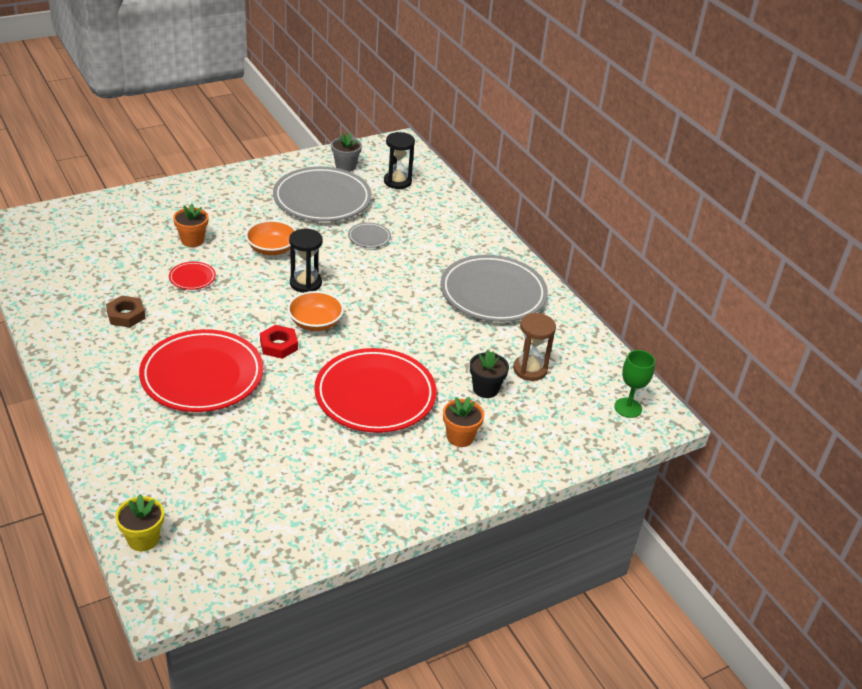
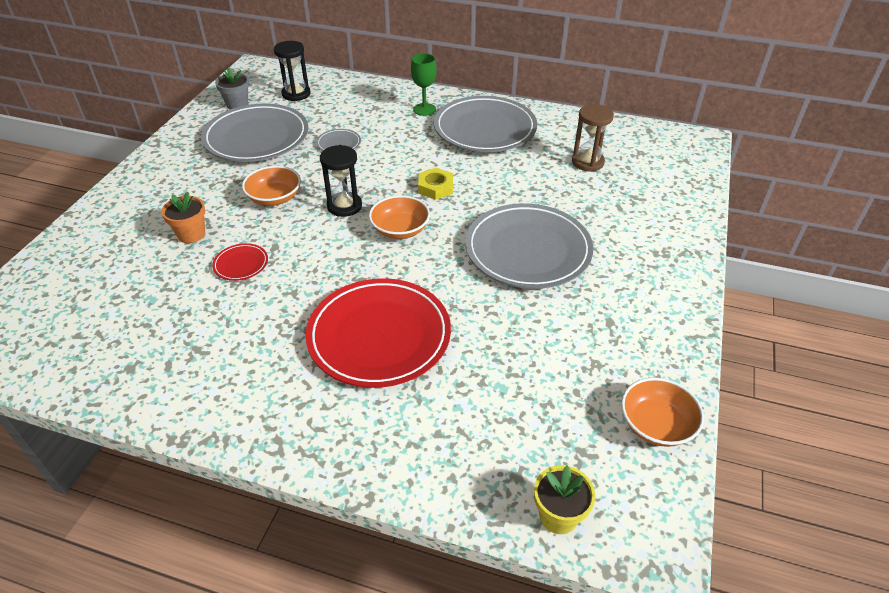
camera: 40 degrees left, 5 degrees up
brown nut [106,296,145,328] -> none
red nut [260,325,298,359] -> none
red plate [314,348,437,433] -> grey plate [465,203,593,289]
orange flower pot [443,397,484,447] -> none
black flower pot [470,350,509,398] -> none
green goblet [614,350,655,418] -> green goblet moved to [411,53,437,116]
none -> yellow nut [418,168,453,200]
none -> orange bowl [621,377,704,447]

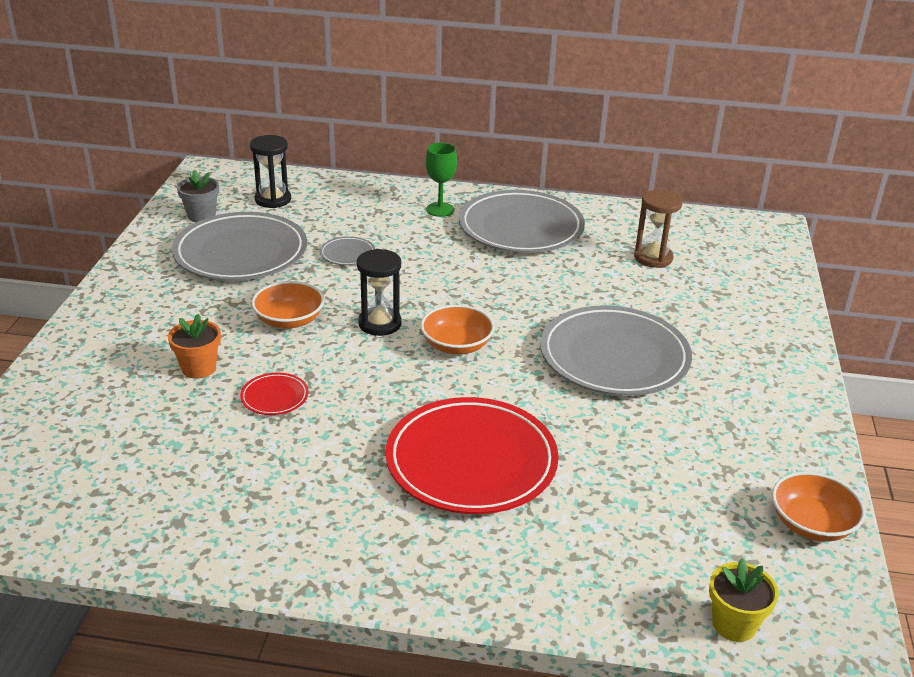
camera: 10 degrees left, 10 degrees down
yellow nut [418,168,453,200] -> none

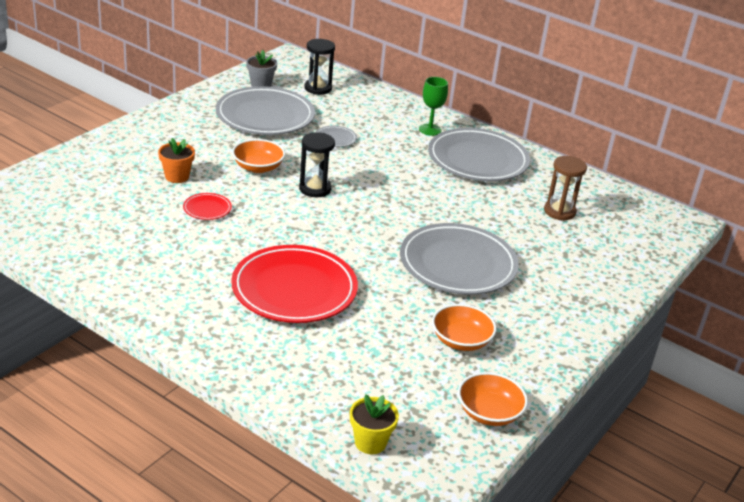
camera: 25 degrees right, 0 degrees up
orange bowl [420,305,494,354] -> orange bowl moved to [432,304,497,351]

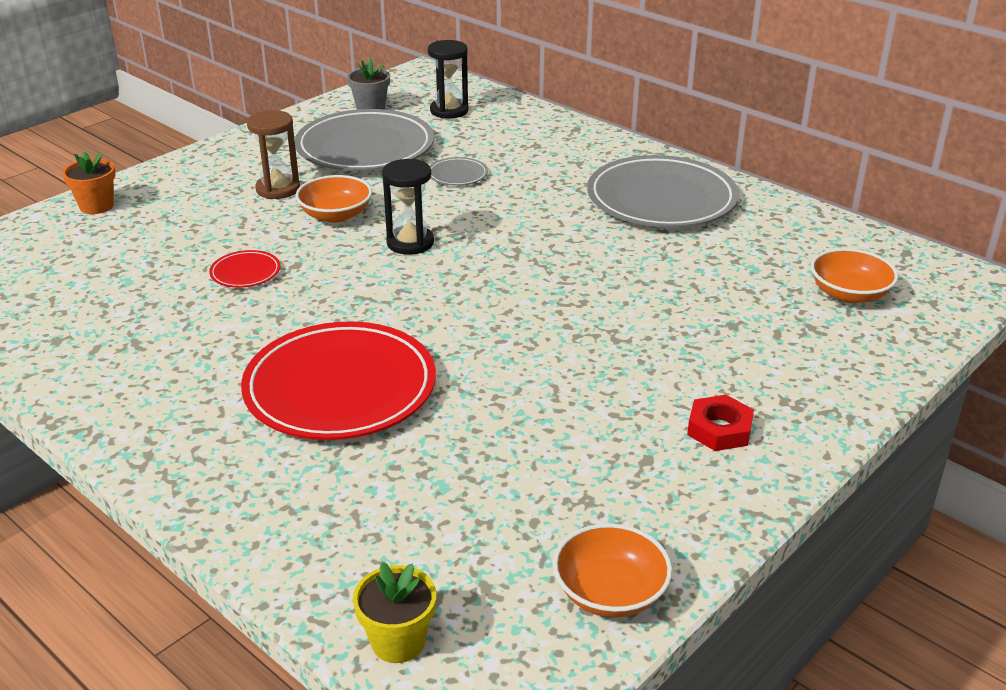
camera: 10 degrees right, 0 degrees up
orange flower pot [158,138,195,183] -> orange flower pot moved to [62,151,116,214]
grey plate [400,223,519,295] -> none
green goblet [419,77,448,136] -> none
orange bowl [432,304,497,351] -> orange bowl moved to [811,248,898,303]
brown hourglass [544,156,587,220] -> brown hourglass moved to [247,110,300,199]
none -> red nut [687,395,754,451]

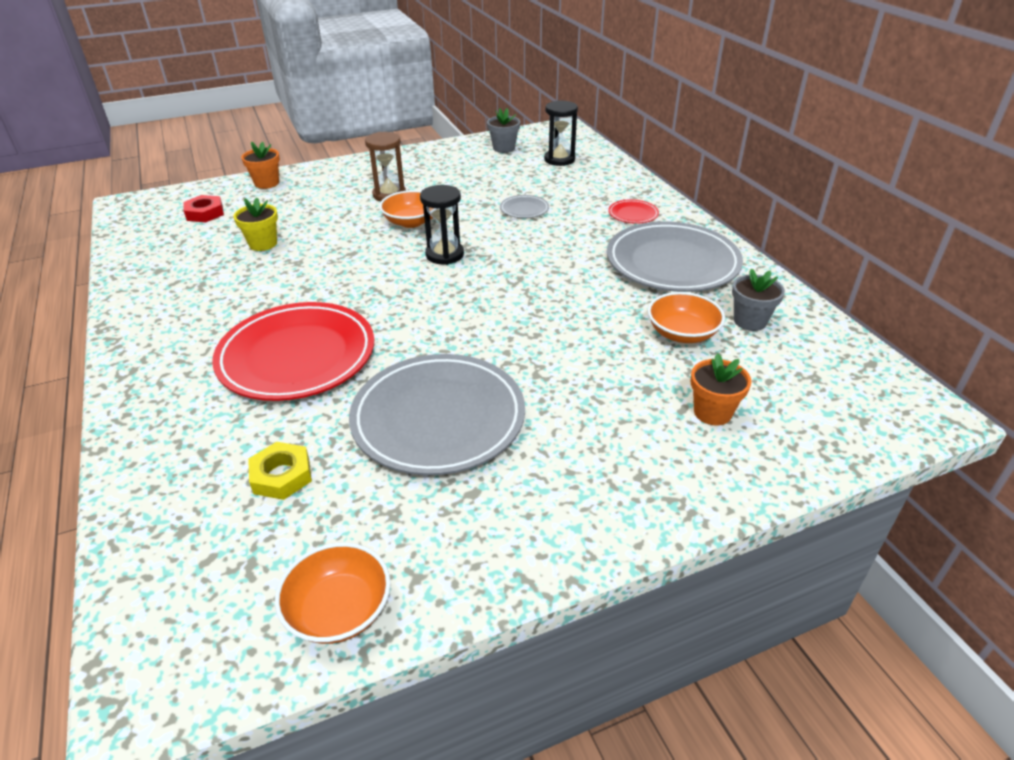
camera: 25 degrees right, 5 degrees up
red plate [209,250,281,288] -> red plate moved to [608,199,659,224]
grey plate [295,109,434,171] -> grey plate moved to [349,354,525,475]
yellow flower pot [353,562,436,663] -> yellow flower pot moved to [233,197,278,251]
red nut [687,395,754,451] -> red nut moved to [183,195,224,222]
orange bowl [811,248,898,303] -> orange bowl moved to [648,292,725,343]
none -> yellow nut [248,442,312,500]
none -> orange flower pot [691,353,751,426]
none -> grey flower pot [732,268,785,331]

